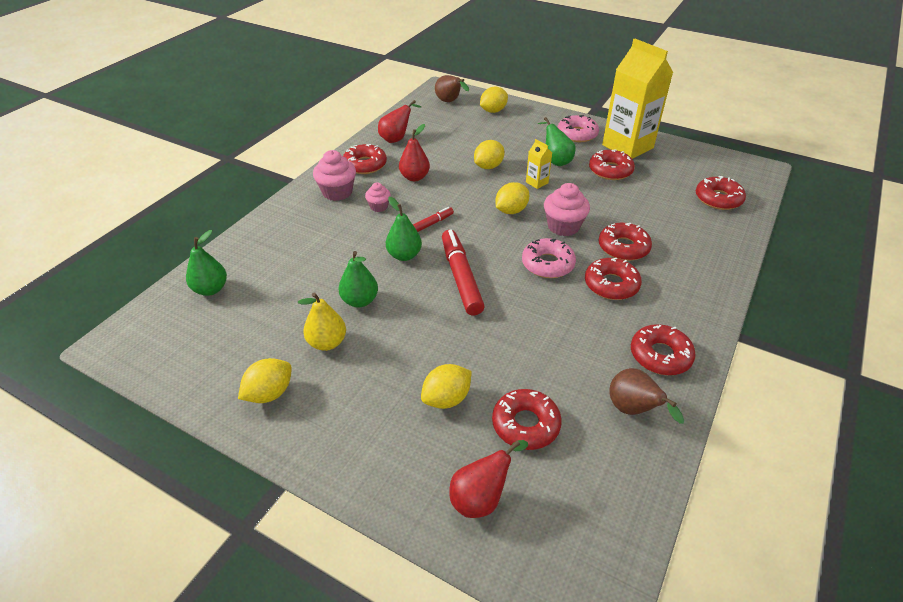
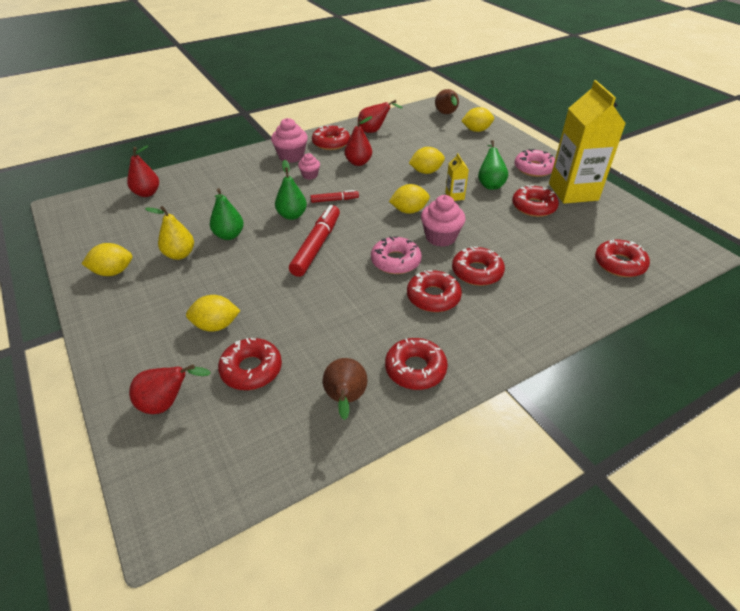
camera: 30 degrees right, 0 degrees up
green pear [186,230,227,296] -> red pear [127,145,159,197]

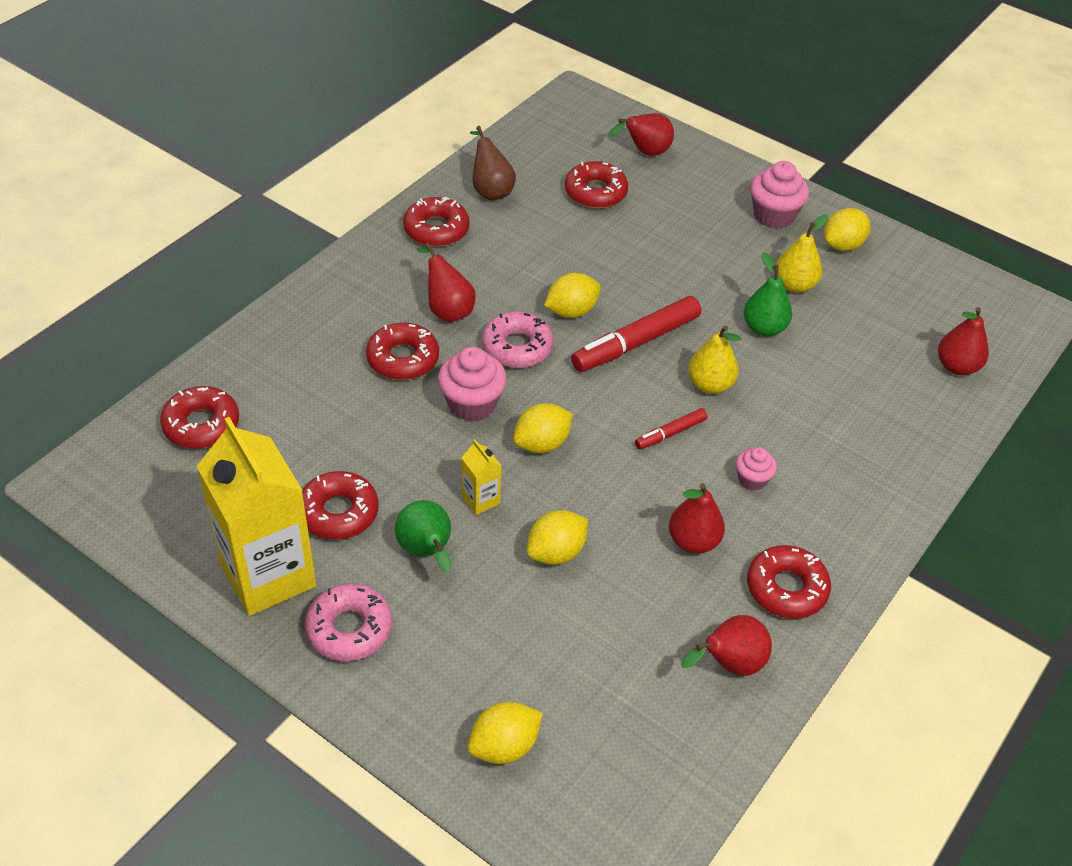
camera: 155 degrees right, 5 degrees up
yellow lemon [186,295,240,332] -> yellow lemon moved to [544,273,601,318]
pink cupcake [271,118,308,163] -> pink cupcake moved to [750,161,809,229]
green pear [275,160,307,220] -> yellow pear [688,326,741,394]
red marker [289,205,340,277] -> red marker turned 60 degrees clockwise [571,296,701,372]
red donut [407,270,462,312] -> red pear [417,243,476,322]
brown pear [435,89,459,114] -> none

